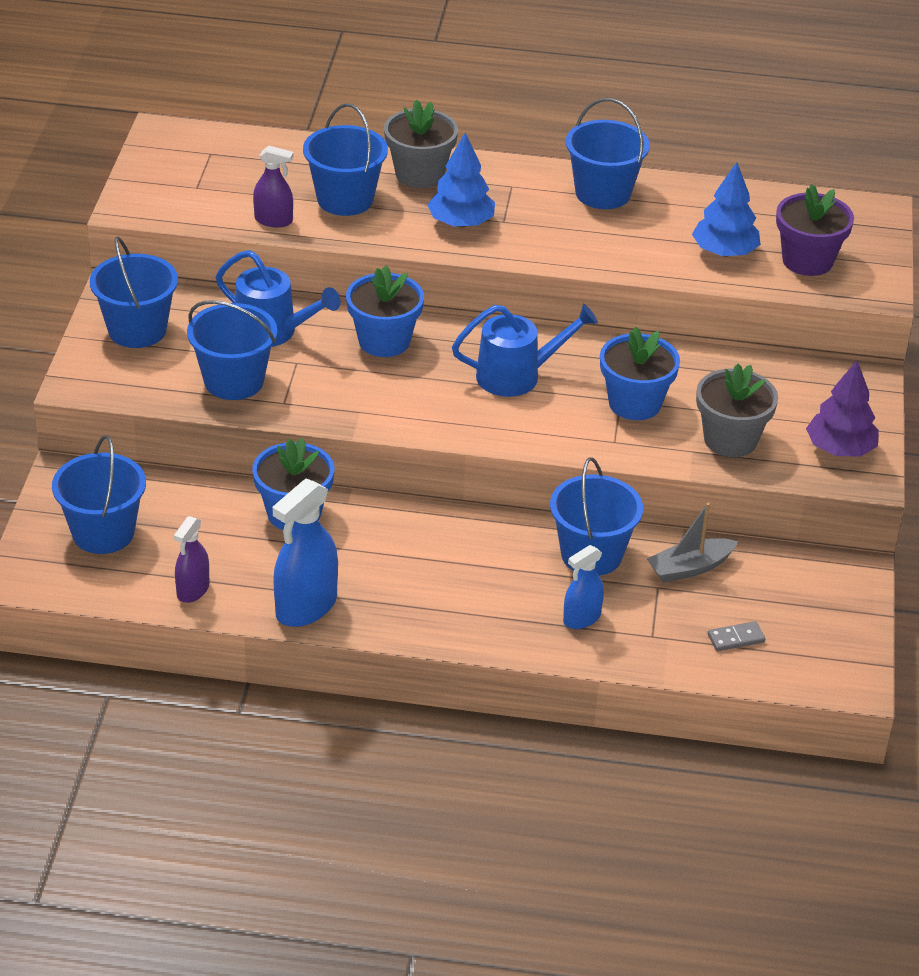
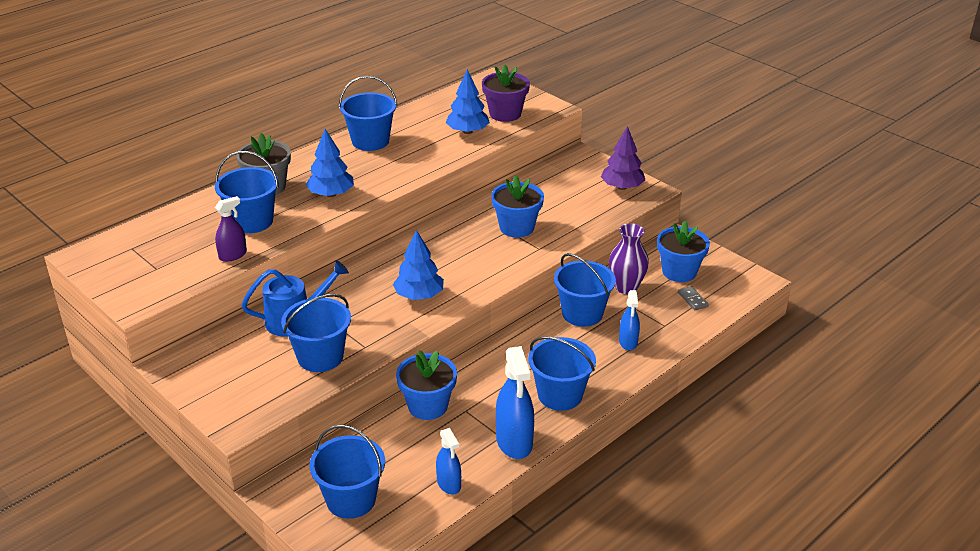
camera: 50 degrees left, 5 degrees down
blue bucket [90,236,178,348] -> blue bucket moved to [528,336,596,411]
purple spray bottle [174,516,209,603] -> blue spray bottle [436,428,461,495]
blue flower pot [346,265,424,357] -> blue flower pot moved to [657,221,710,282]
blue watering can [452,304,598,397] -> none
grey boat [647,503,738,583] -> purple vase [609,223,649,294]
grey flower pot [696,364,778,457] -> none
grey domino [708,621,765,651] -> grey domino turned 45 degrees counterclockwise [678,286,709,311]
none -> blue tree [393,230,444,300]

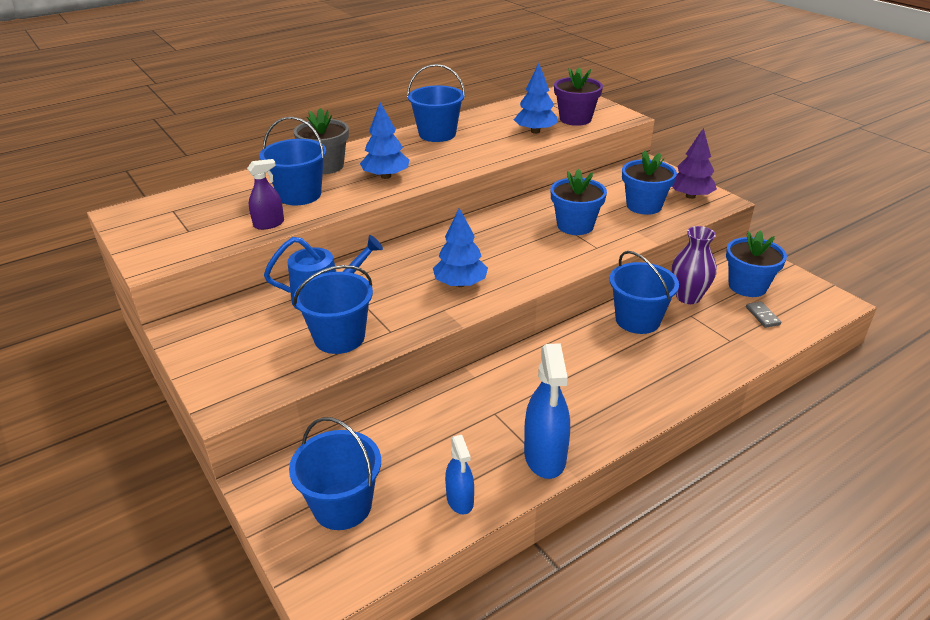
camera: 10 degrees right, 0 degrees up
blue flower pot [396,350,457,420] -> blue flower pot moved to [622,151,677,215]
blue bucket [528,336,596,411] -> none
blue spray bottle [619,290,640,350] -> none

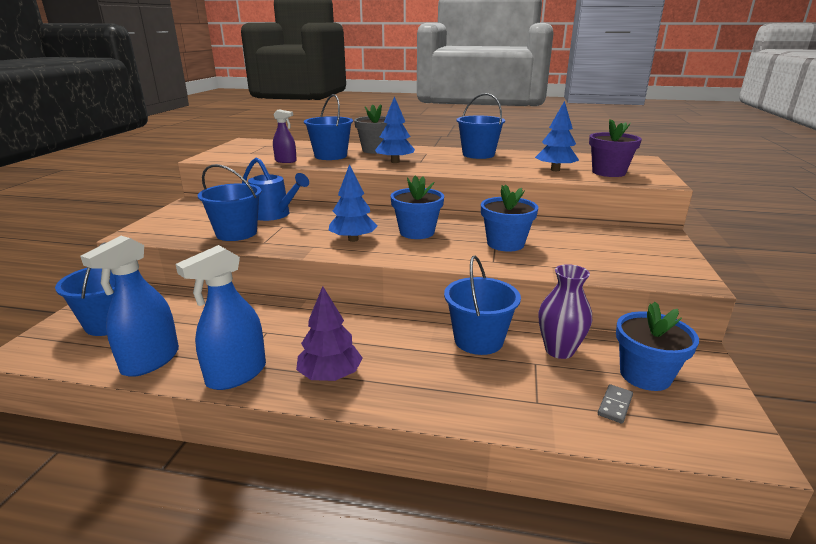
camera: 45 degrees right, 10 degrees down
blue spray bottle [445,435,474,515] -> blue spray bottle [80,236,179,377], size x1.70
blue flower pot [622,151,677,215] -> blue flower pot moved to [390,175,444,239]
purple tree [672,128,717,199] -> purple tree moved to [296,286,362,381]

